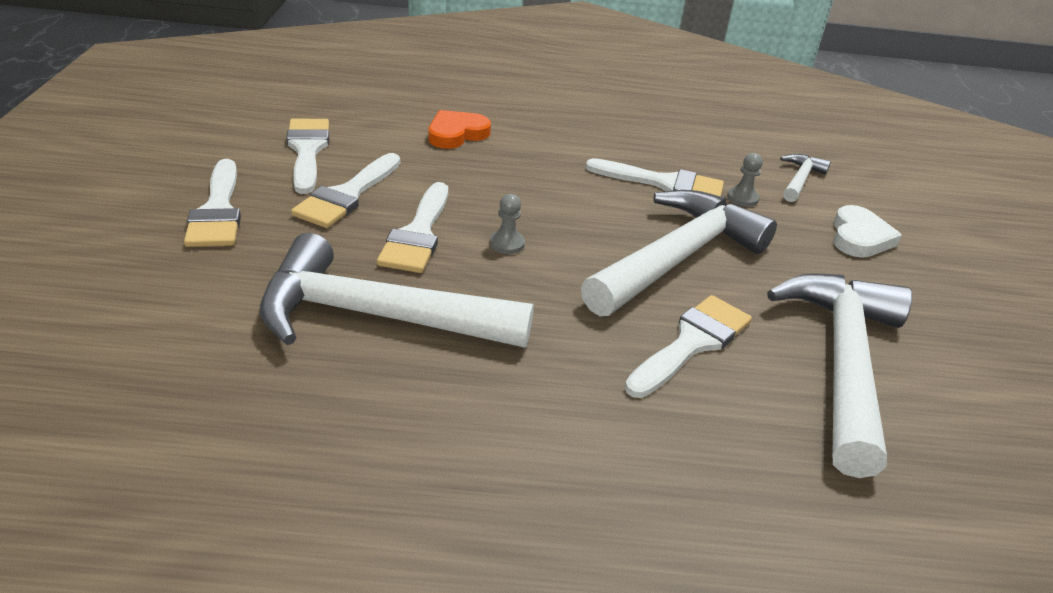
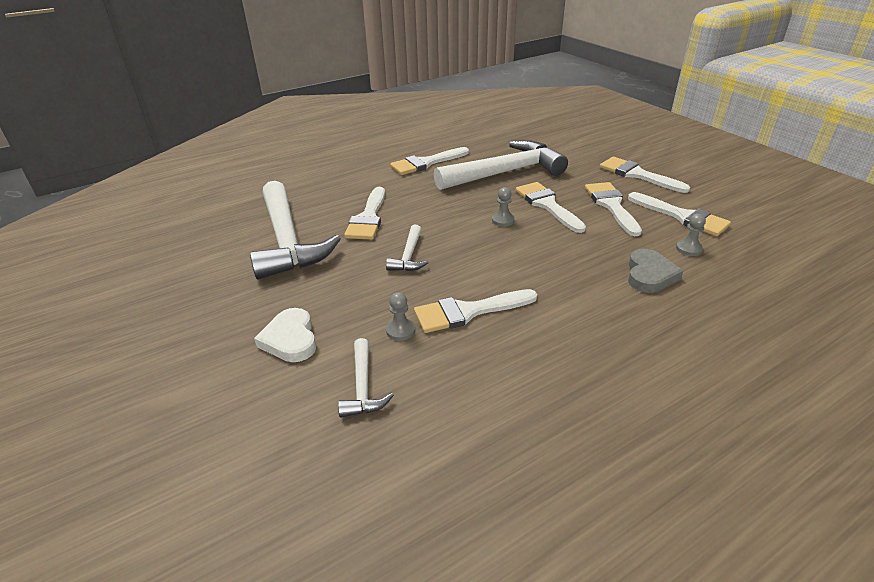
camera: 150 degrees right, 0 degrees up
orange heart [428,110,491,149] -> grey heart [628,249,683,293]
white hammer [581,190,777,316] -> white hammer [386,225,429,271], size x0.45
none -> white brush [390,147,469,175]
none -> grey pawn [676,214,706,256]

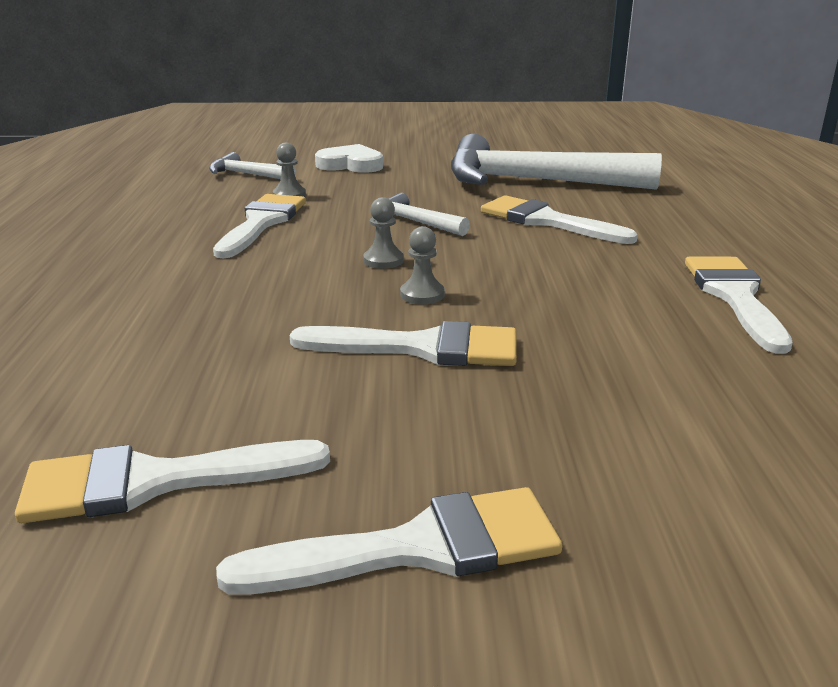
camera: 120 degrees right, 10 degrees down
white hammer [434,140,568,190] -> none
white brush [585,182,642,236] -> none
grey heart [628,249,683,293] -> none
grey pawn [676,214,706,256] -> grey pawn moved to [363,197,404,269]

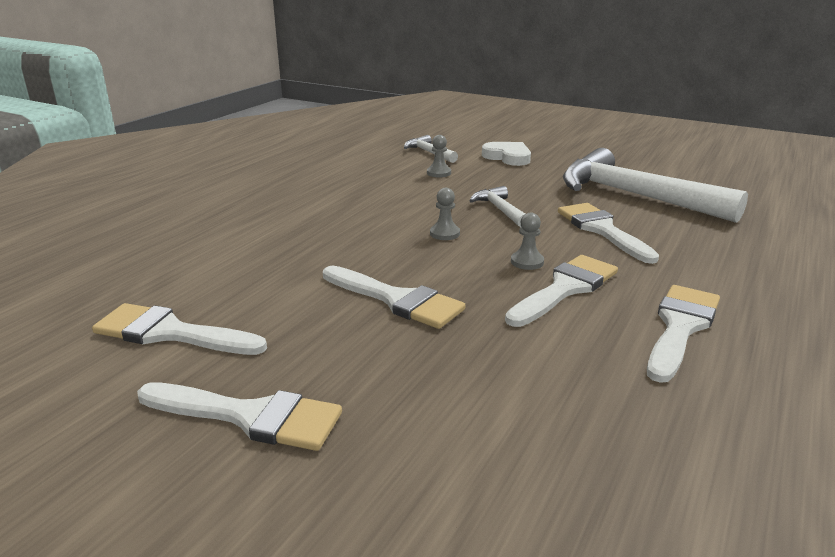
camera: 30 degrees right, 0 degrees up
white brush [213,194,306,258] -> white brush moved to [505,255,618,327]
grey pawn [400,226,445,304] -> grey pawn moved to [511,212,544,270]

